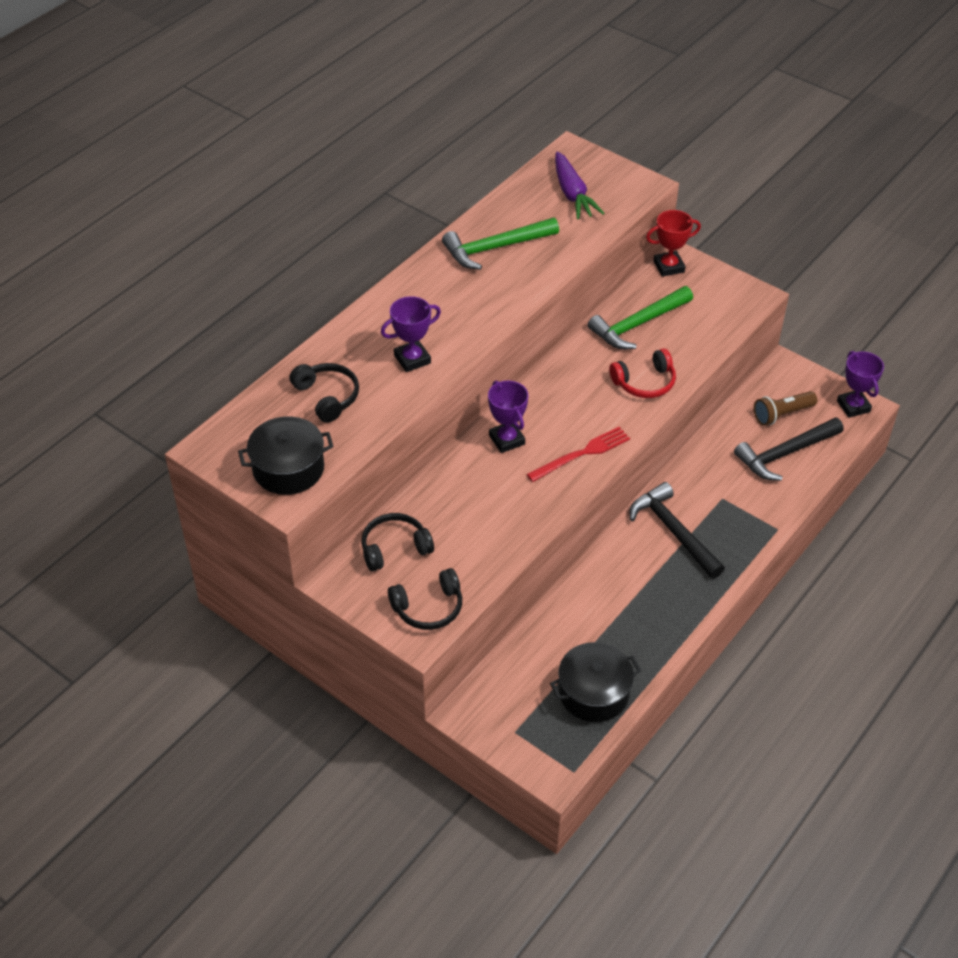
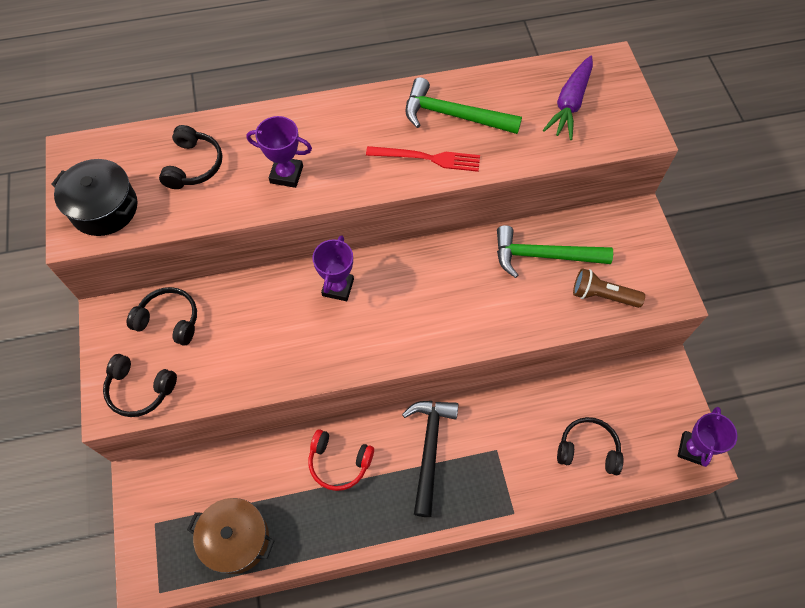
camera: 40 degrees right, 15 degrees up
red fork [526,427,630,482] -> red fork moved to [366,146,480,172]
black pot [550,642,641,722] -> brown pot [187,498,274,574]
red headphones [609,348,676,398] -> red headphones moved to [308,429,374,491]
red trophy [646,210,701,277] -> none
black hammer [734,417,844,481] -> black headphones [557,417,624,475]
brown flashlight [754,391,817,426] -> brown flashlight moved to [573,268,645,308]

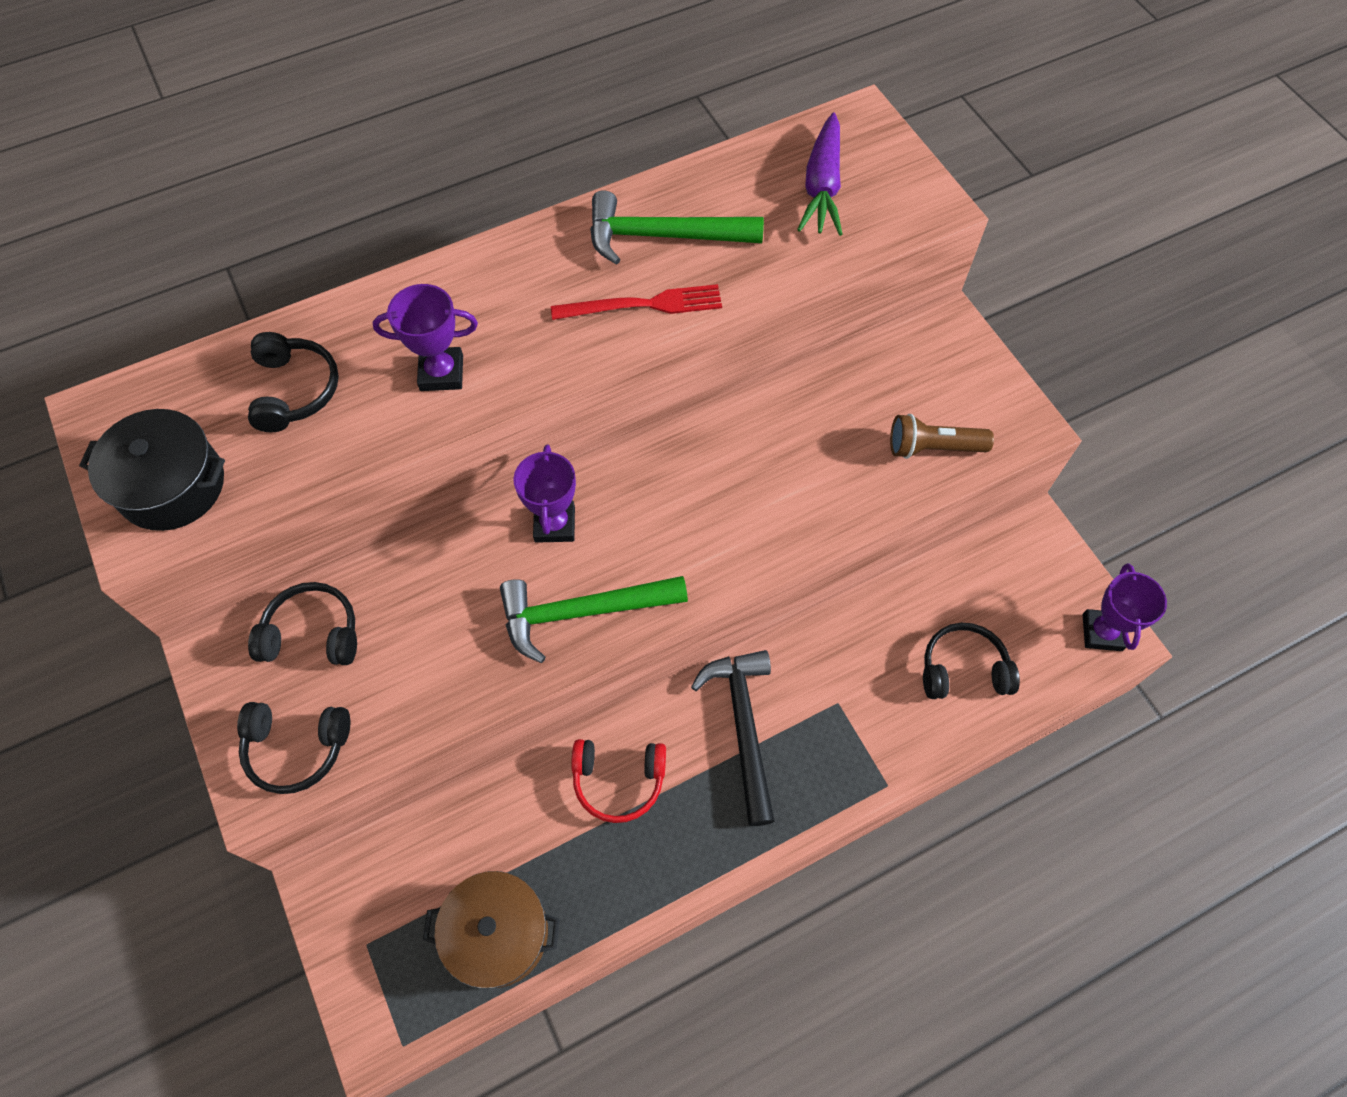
camera: 15 degrees left, 0 degrees up
green hammer [497,225,613,278] -> green hammer moved to [500,576,688,663]

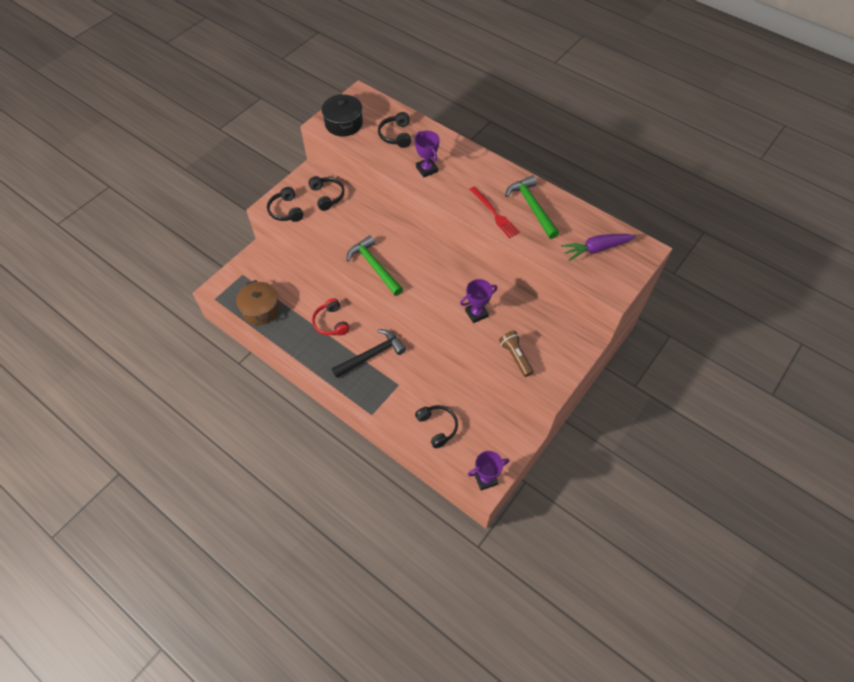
camera: 65 degrees right, 5 degrees down
black headphones [248,332,339,432] -> black headphones turned 120 degrees clockwise [378,112,411,148]
purple trophy [513,445,576,543] -> purple trophy moved to [460,279,497,323]

